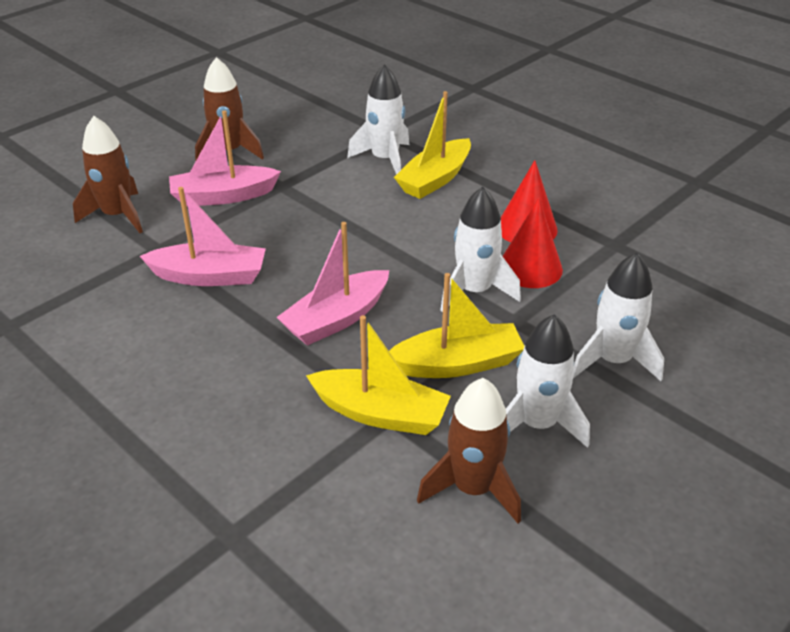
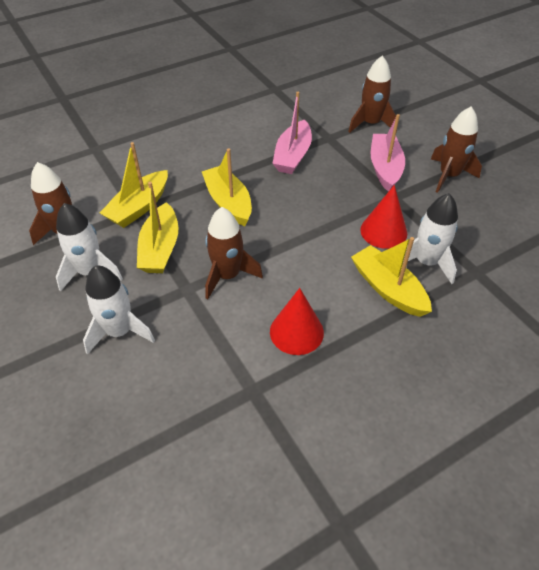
camera: 105 degrees right, 10 degrees up
pink boat [276,222,389,346] -> yellow boat [202,148,252,226]
white rocket [440,187,521,312] -> brown rocket [205,207,263,299]
red cone [503,198,563,288] -> red cone moved to [360,185,407,249]

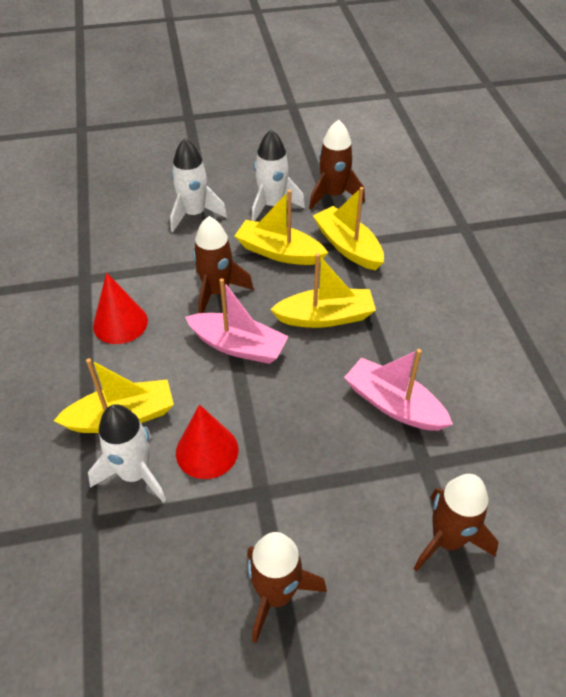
camera: 110 degrees right, 0 degrees up
pink boat [371,114,405,192] -> pink boat moved to [185,278,289,364]

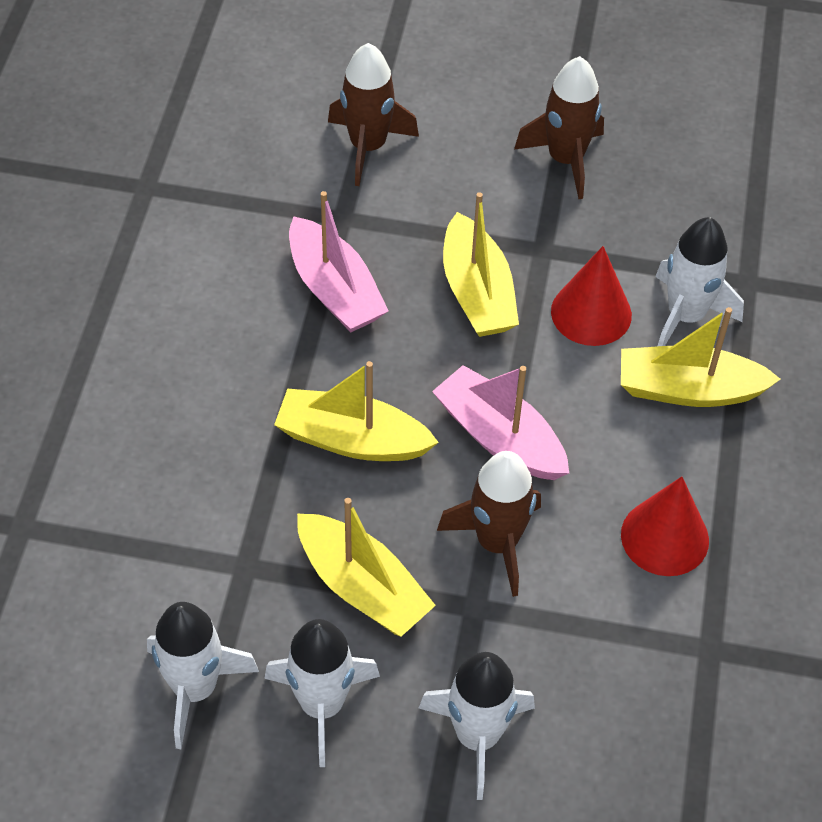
camera: 160 degrees left, 5 degrees up
brown rocket [309,120,365,210] -> white rocket [147,602,259,749]
yellow boat [313,187,384,270] -> yellow boat moved to [443,192,519,337]

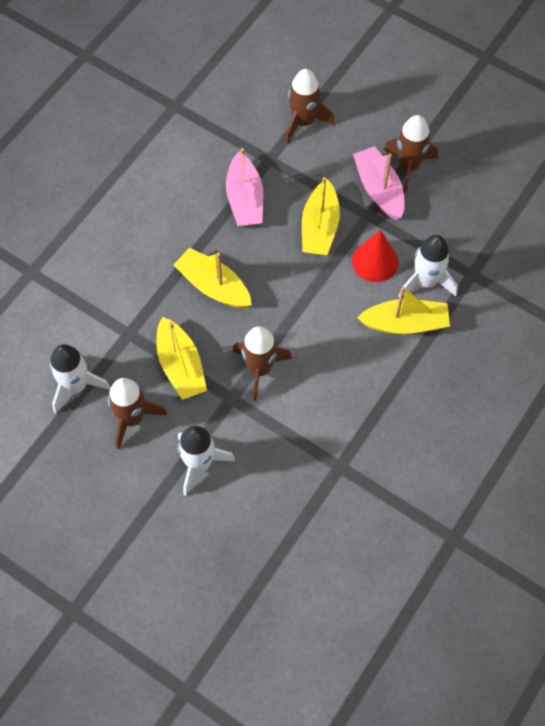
camera: 25 degrees right, 10 degrees up
white rocket [264,619,380,767] -> brown rocket [108,378,167,449]
pink boat [432,365,569,480] -> pink boat moved to [353,146,405,220]
yellow boat [621,307,780,407] -> yellow boat turned 150 degrees clockwise [357,286,450,334]
red cone [621,476,709,576] -> none

